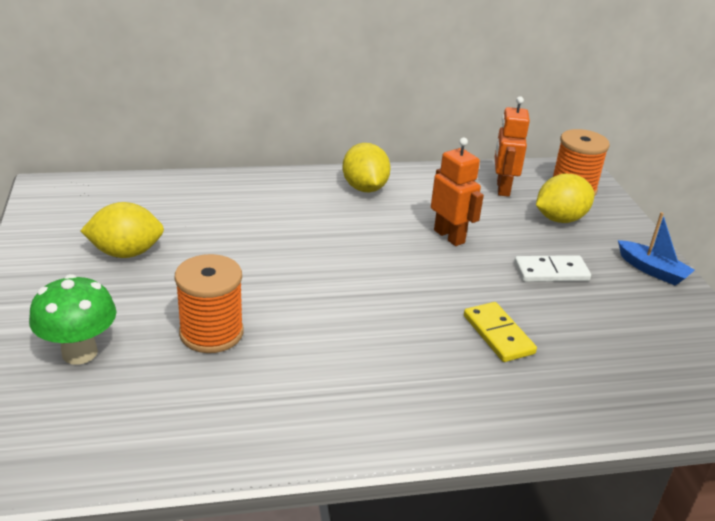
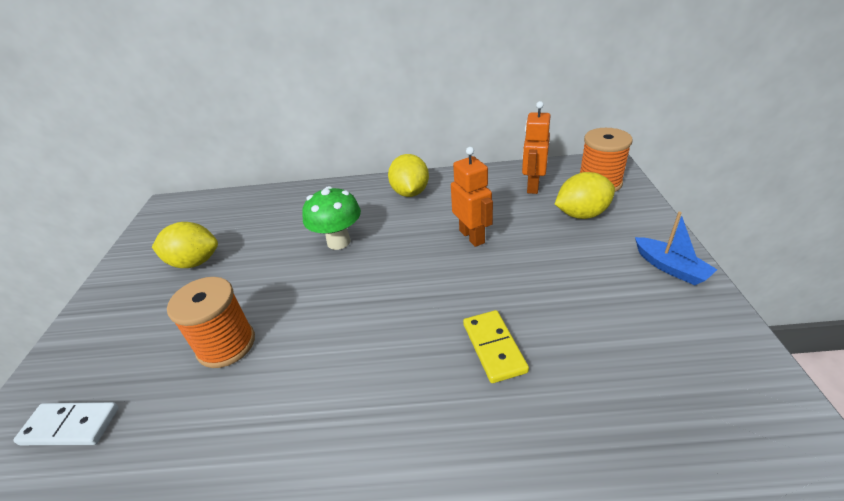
camera: 15 degrees right, 5 degrees up
green mushroom [29,274,116,365] -> green mushroom moved to [302,186,361,250]
white domino [514,255,591,282] -> white domino moved to [13,402,119,445]

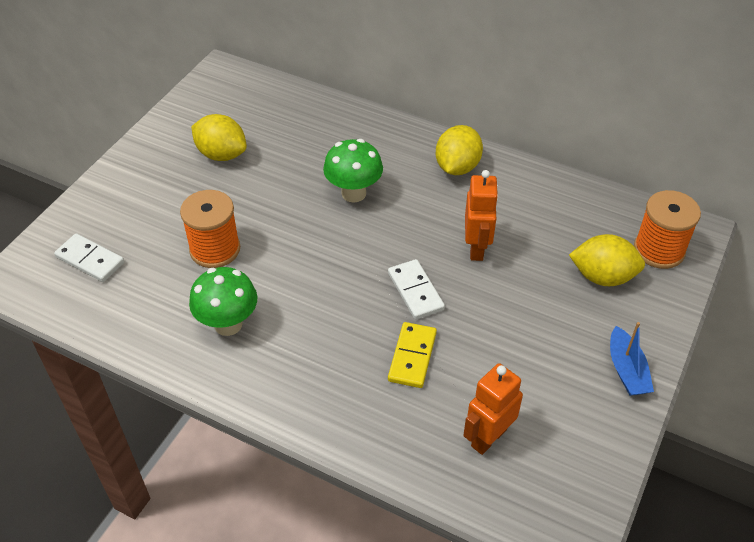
camera: 25 degrees right, 10 degrees up
orange robot [522,101,551,194] -> orange robot moved to [463,363,523,455]
none -> green mushroom [189,267,257,336]
none -> white domino [388,259,445,320]

